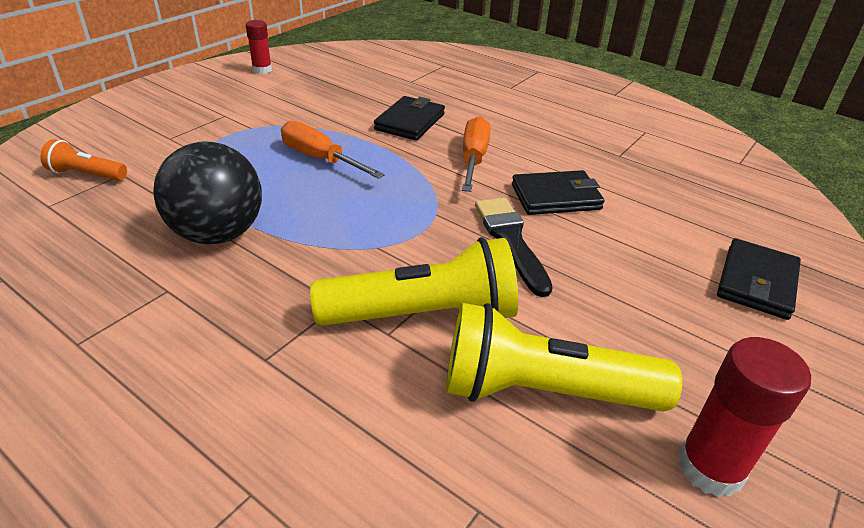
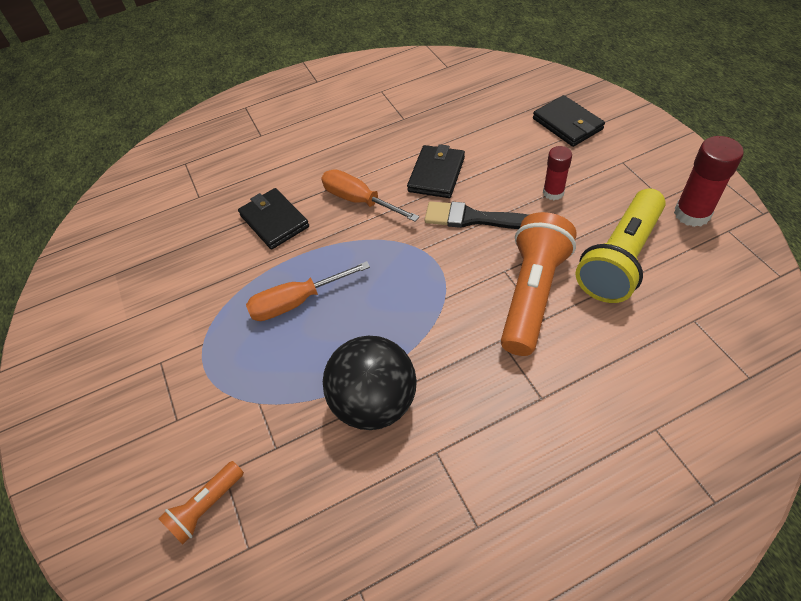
camera: 55 degrees left, 15 degrees up
red glue stick [246,20,272,74] -> red glue stick moved to [543,146,572,200]
yellow flashlight [310,237,518,326] -> orange flashlight [501,212,577,356]

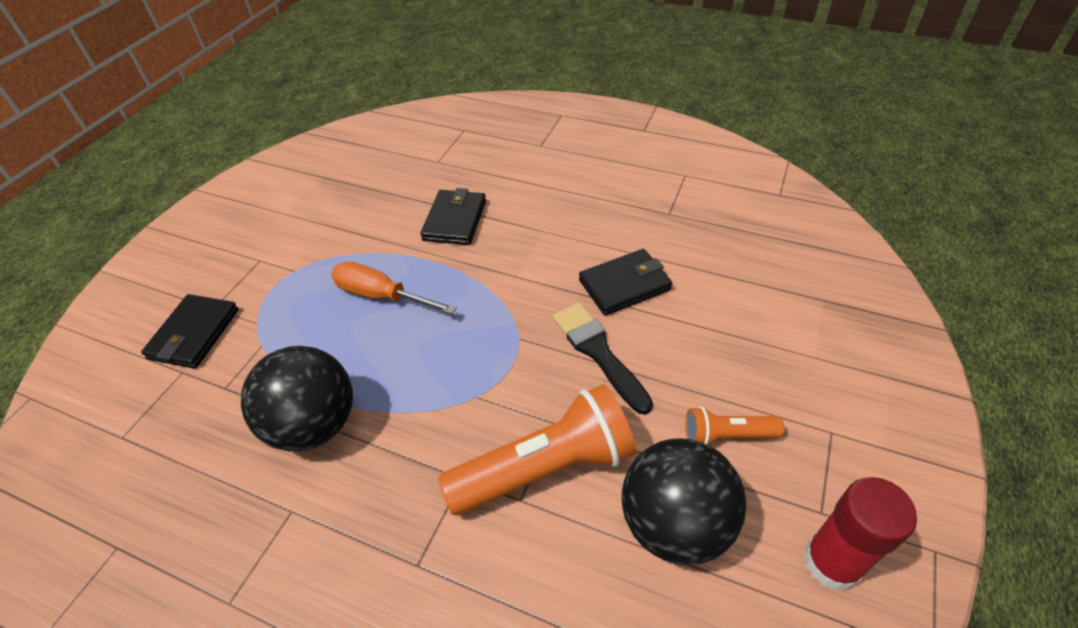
camera: 45 degrees right, 5 degrees down
orange flashlight [158,461,244,545] -> orange flashlight moved to [685,407,784,445]
orange screwdriver [321,169,419,222] -> none
black wallet [533,95,605,147] -> black wallet moved to [141,294,239,369]
red glue stick [543,146,572,200] -> none
yellow flashlight [575,188,666,303] -> black ball [622,438,746,565]

